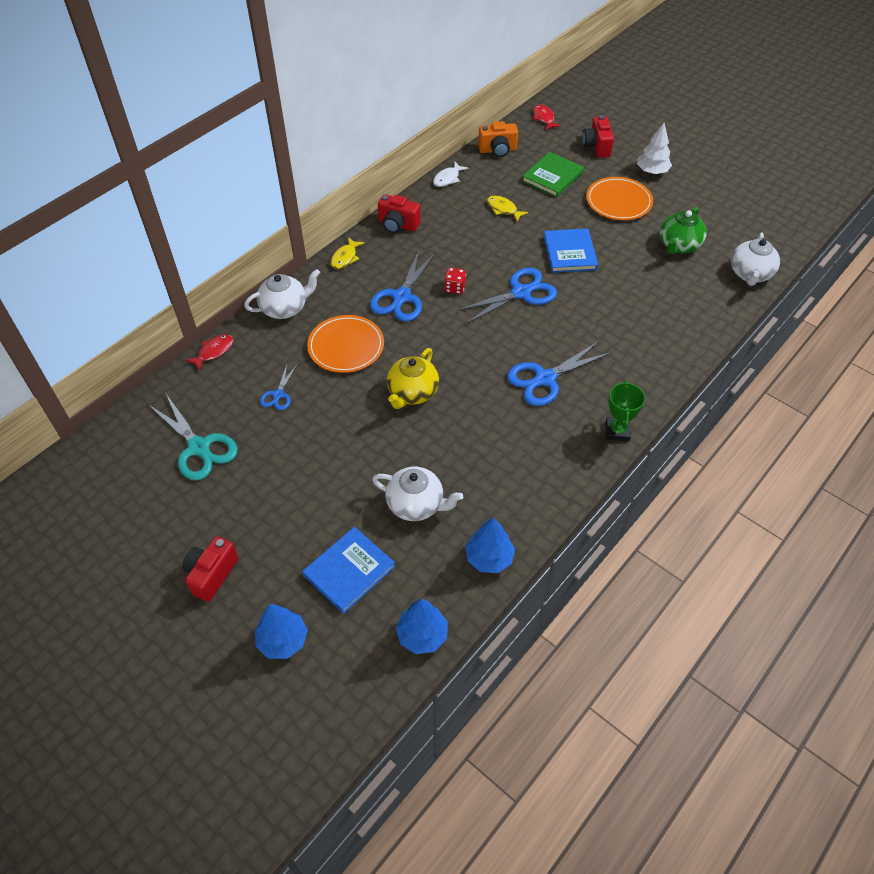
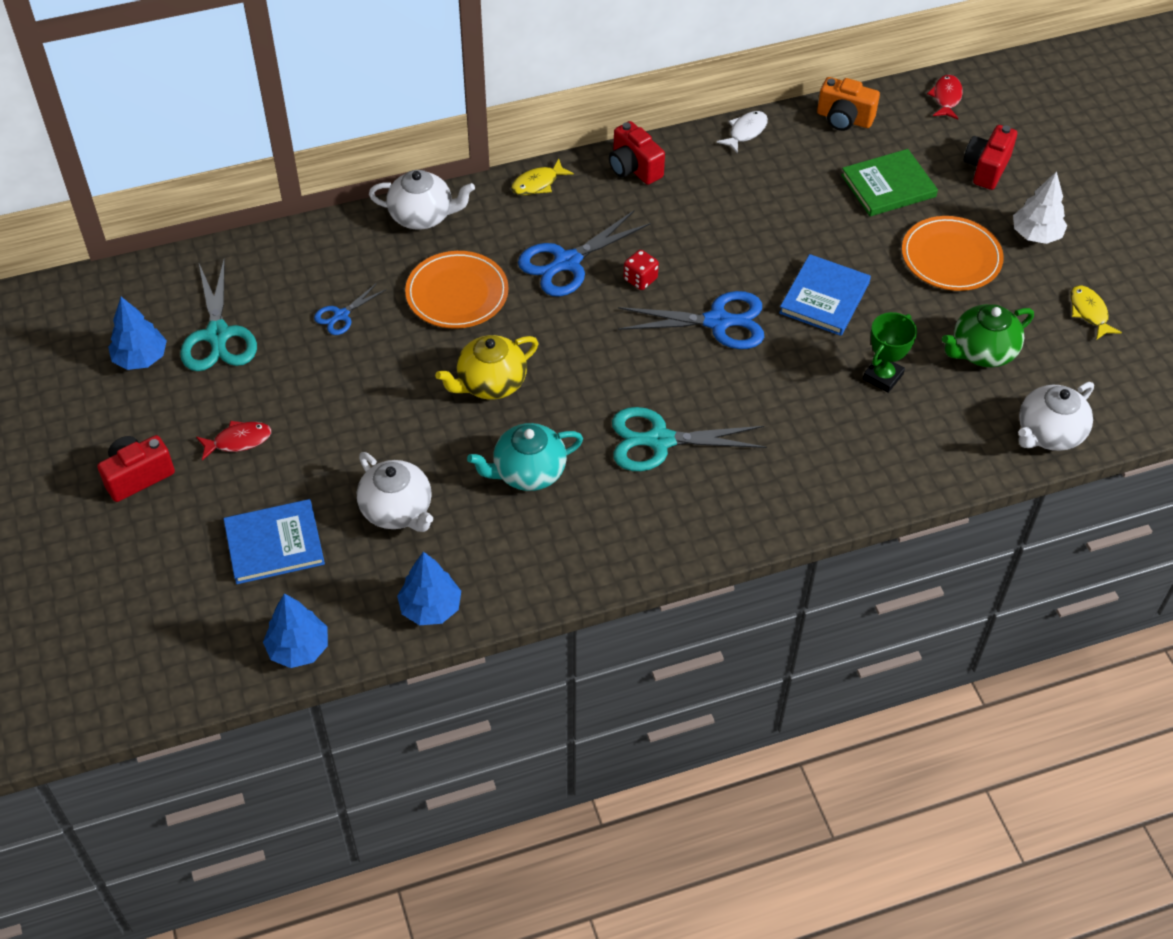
camera: 30 degrees right, 0 degrees up
red fish [186,334,233,371] -> red fish moved to [196,421,271,460]
blue tree [255,604,308,659] -> blue tree moved to [108,297,167,370]
white fish [433,162,468,187] -> white fish turned 150 degrees clockwise [717,111,768,154]
yellow fish [487,196,529,222] -> yellow fish moved to [1070,286,1122,340]
blue scissors [507,341,611,406] -> turquoise scissors [612,407,767,471]
green trophy [606,381,646,442] -> green trophy moved to [863,312,917,393]
none -> turquoise teapot [467,423,583,491]

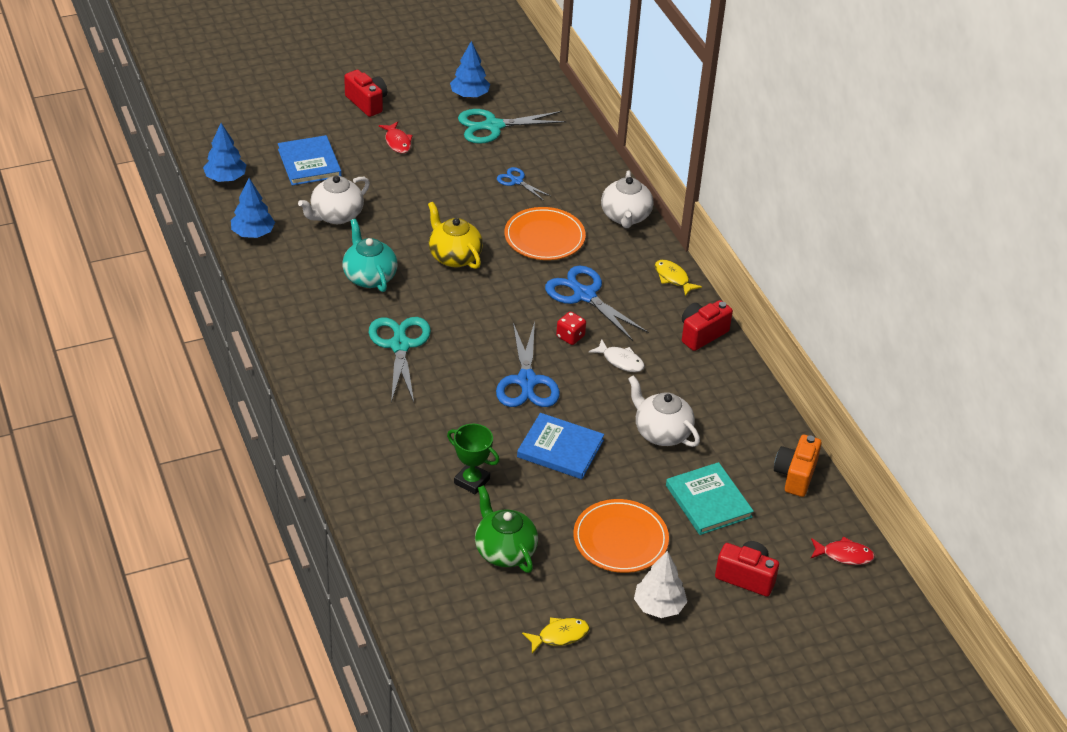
camera: 85 degrees right, 10 degrees down
white fish [717,111,768,154] -> white fish moved to [589,339,645,372]
green book [841,149,938,216] -> turquoise book [666,462,754,535]
white teapot [1018,382,1094,451] -> white teapot moved to [628,375,700,447]

